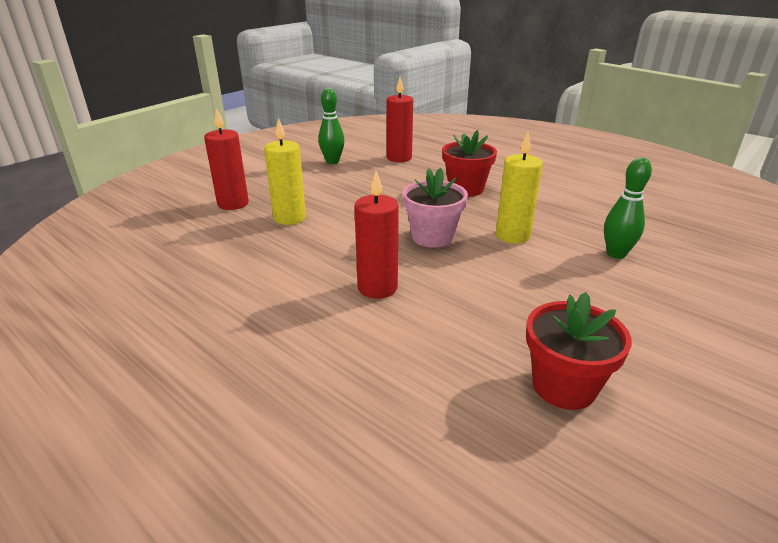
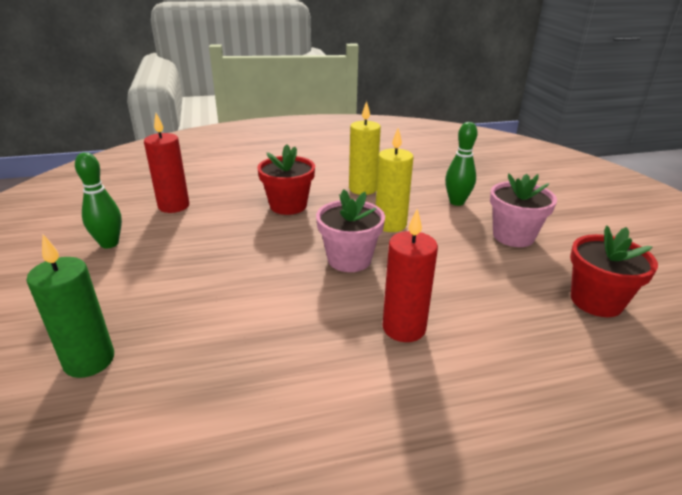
camera: 55 degrees left, 0 degrees up
red candle [204,108,249,210] -> green candle [26,235,114,378]
yellow candle [264,118,306,225] -> yellow candle moved to [349,101,381,195]
none -> pink flower pot [490,173,557,247]

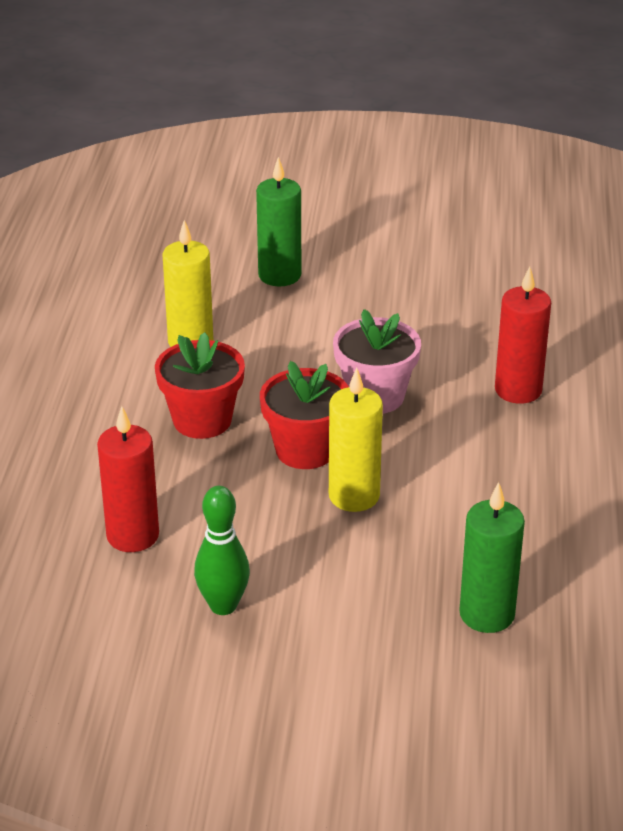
camera: 70 degrees left, 5 degrees up
yellow candle [376,128,413,232] -> yellow candle moved to [329,368,383,512]
green bowling pin [445,122,478,206] -> green candle [256,157,301,286]
pink flower pot [490,173,557,247] -> none
red flower pot [570,225,658,317] -> red flower pot moved to [260,361,349,469]

